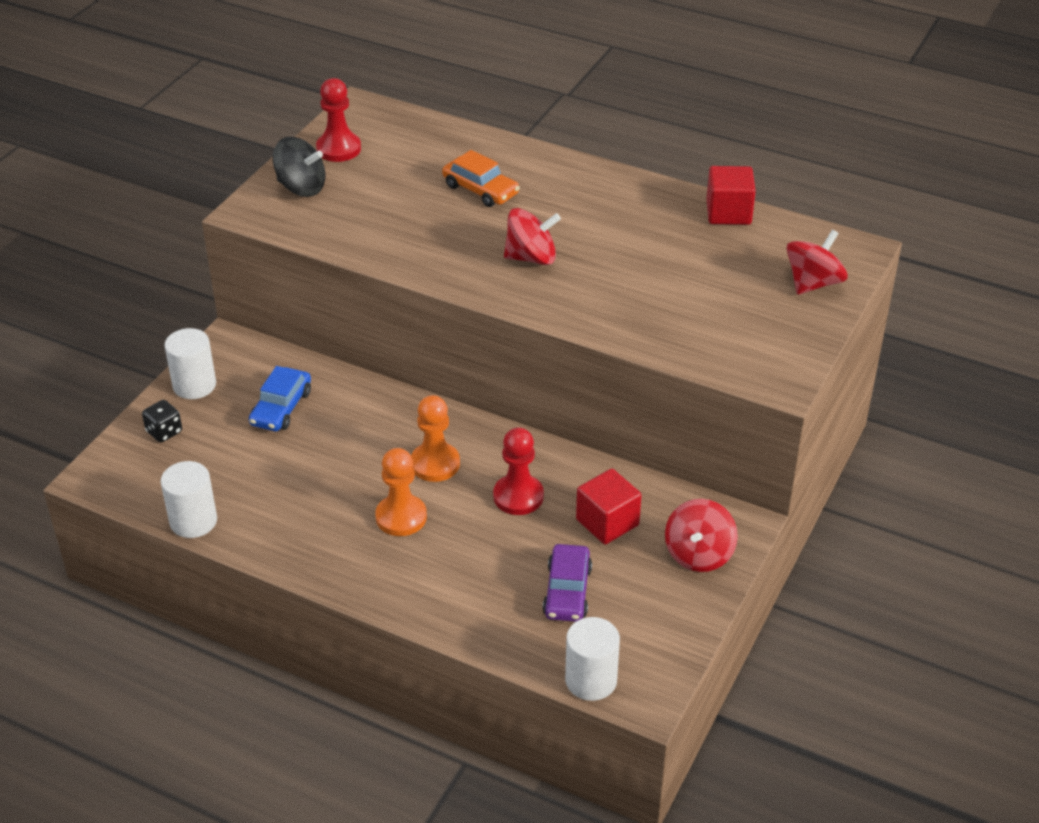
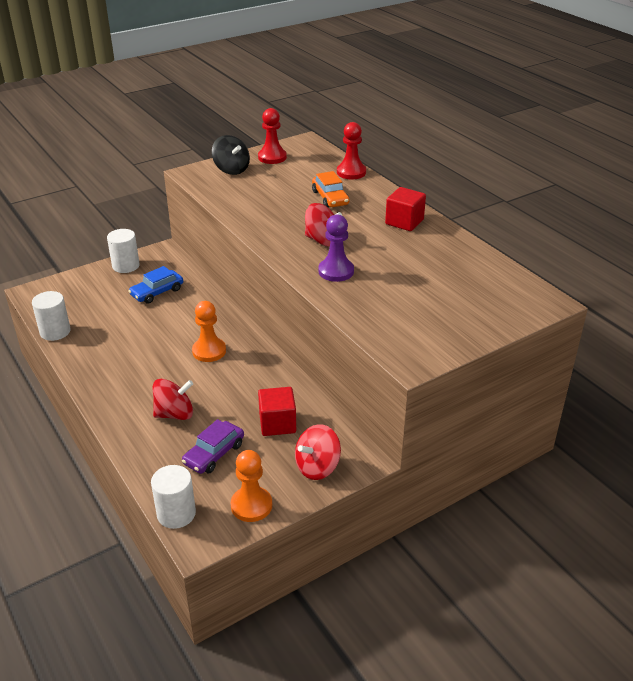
camera: 30 degrees right, 5 degrees down
black dice [142,400,182,442] -> none
orange pawn [375,448,427,536] -> orange pawn moved to [231,450,272,522]
red pawn [493,427,544,515] -> red pawn moved to [337,122,366,179]
red cube [706,166,756,225] -> red cube moved to [385,187,426,231]
red spinning top [787,230,848,295] -> red spinning top moved to [153,379,193,420]
none -> purple pawn [318,215,354,282]

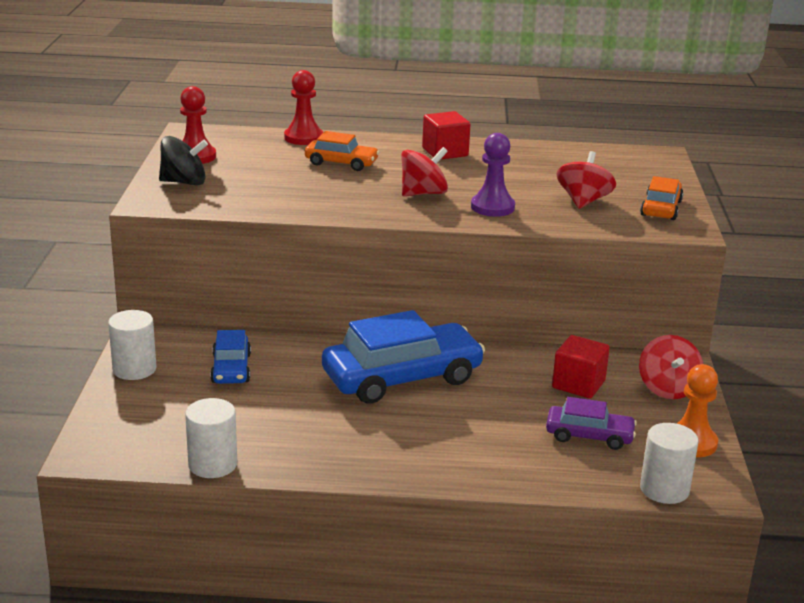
camera: 55 degrees left, 10 degrees down
red spinning top [153,379,193,420] -> red spinning top moved to [557,151,616,209]
purple car [182,419,244,474] -> purple car turned 60 degrees counterclockwise [546,397,637,450]
orange pawn [192,301,226,362] -> blue car [322,310,485,404]
none -> orange car [640,176,683,220]

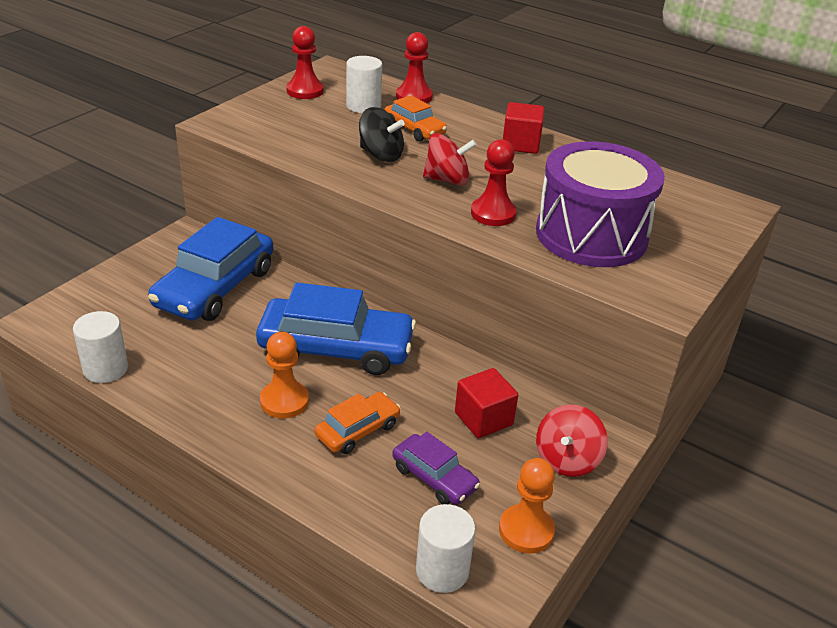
camera: 30 degrees right, 10 degrees up
white cylinder [108,310,156,380] -> white cylinder moved to [346,56,382,113]
black spinning top [159,136,208,186] -> black spinning top moved to [359,107,405,162]
blue car [210,330,251,384] -> blue car [148,217,273,321], size x1.92
purple pawn [471,133,515,217] -> red pawn [471,139,517,226]
red spinning top [557,151,616,209] -> purple drum [536,141,665,267]
orange car [640,176,683,220] -> orange car moved to [315,392,401,454]
none -> orange pawn [260,332,309,418]

